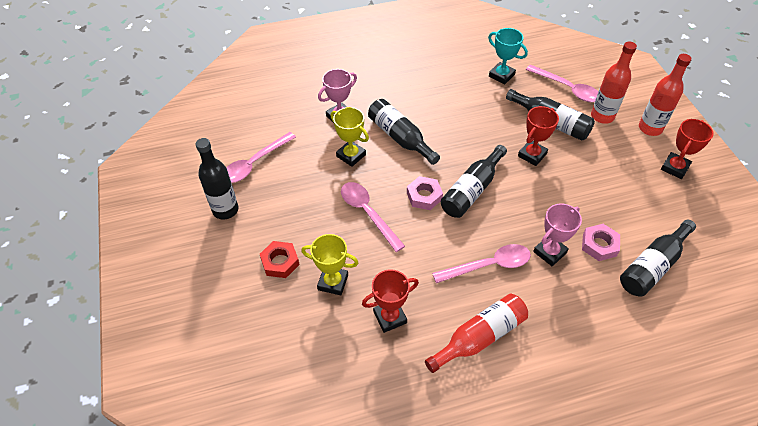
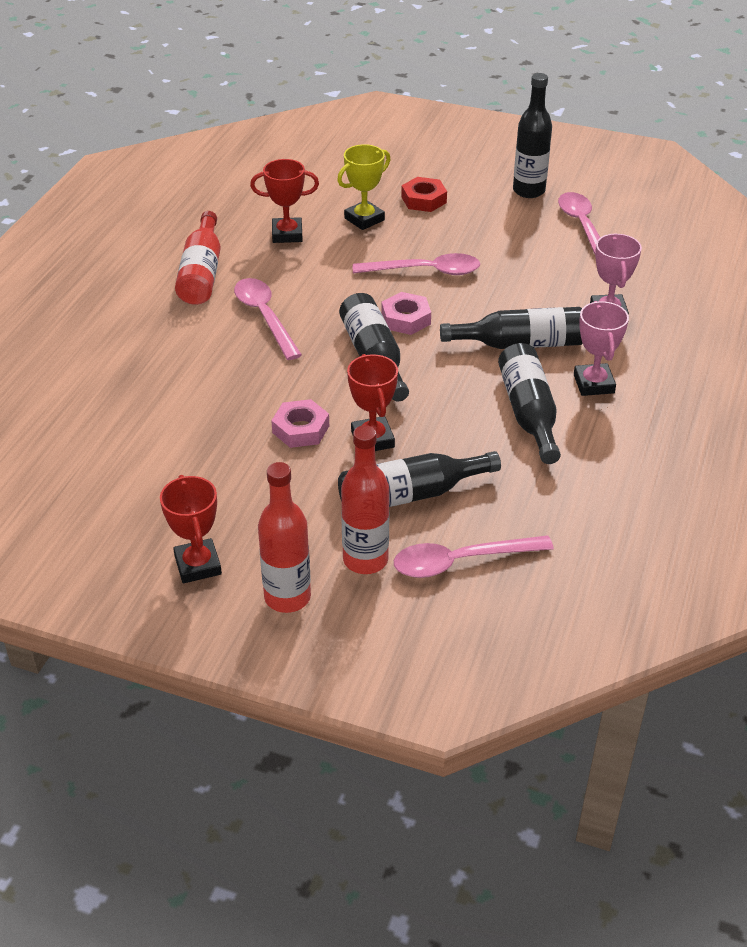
camera: 125 degrees right, 10 degrees down
yellow trophy [331,107,369,167] -> none
red trophy [362,269,419,333] -> red trophy turned 75 degrees clockwise [250,159,319,243]
pink spoon [432,244,531,283] -> pink spoon turned 135 degrees clockwise [234,278,302,360]
turquoise trophy [488,28,528,85] -> none
pink trophy [533,204,582,266] -> pink trophy moved to [574,301,629,396]
pink nut [582,224,620,261] -> pink nut moved to [271,399,329,448]
black bottle [620,220,696,297] -> black bottle moved to [498,343,561,464]

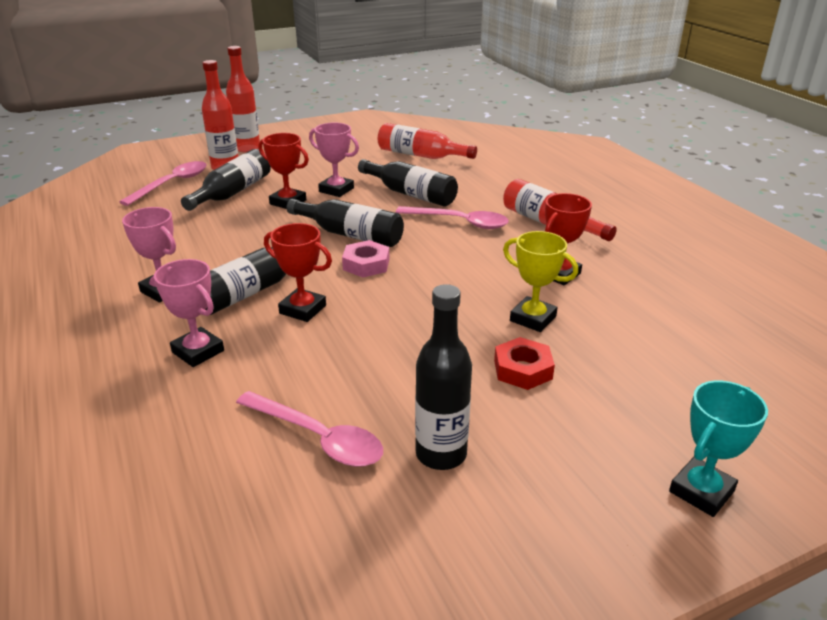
camera: 135 degrees right, 10 degrees down
red trophy [160,475,222,583] -> red trophy moved to [264,223,332,322]
pink nut [271,399,329,448] -> pink trophy [309,123,359,197]
yellow trophy [337,144,391,230] -> yellow trophy turned 60 degrees counterclockwise [503,231,578,332]
pink spoon [353,253,480,275] -> none
black bottle [498,343,561,464] -> black bottle moved to [358,159,458,207]
none -> red bottle [378,123,477,159]
none -> turquoise trophy [669,381,768,517]

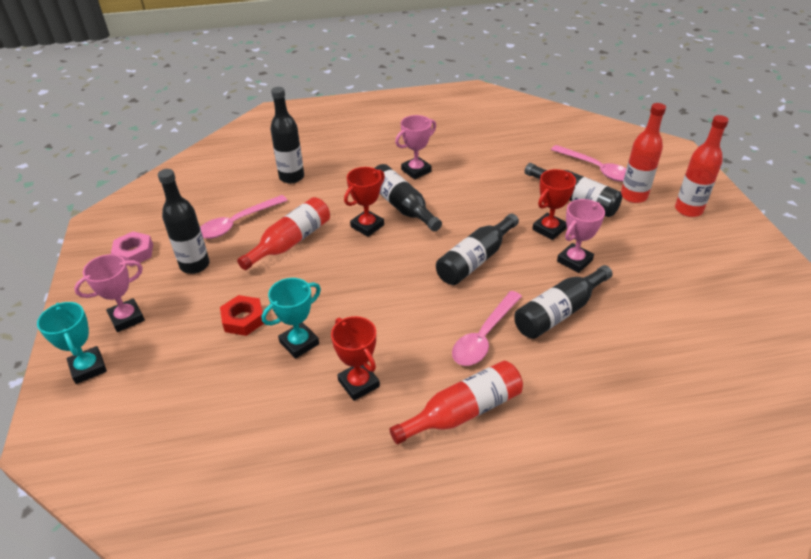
camera: 105 degrees right, 10 degrees up
pink trophy [154,259,224,367] -> pink trophy moved to [74,254,145,332]
pink nut [342,240,389,277] -> pink nut moved to [111,232,153,266]
red bottle [378,123,477,159] -> red bottle moved to [237,197,330,270]
yellow trophy [503,231,578,332] -> turquoise trophy [262,278,321,359]
none -> black bottle [270,87,304,183]

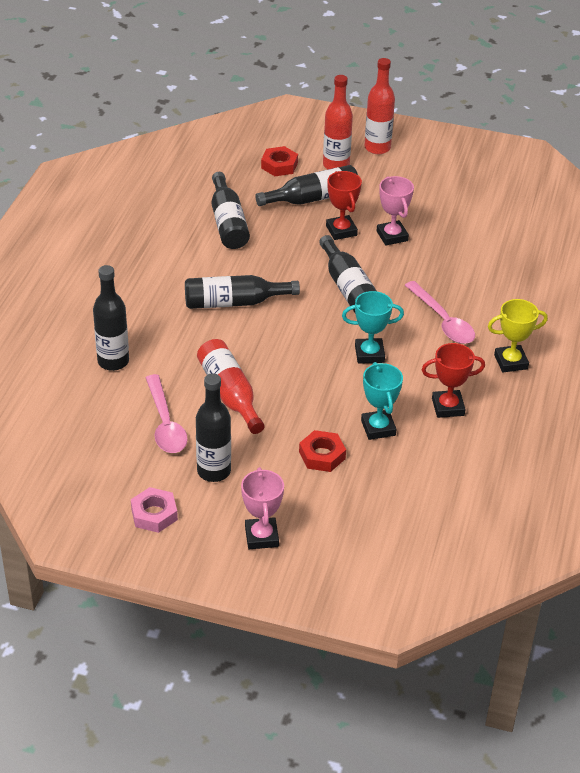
camera: 65 degrees left, 0 degrees up
turquoise trophy [37,302,107,384] -> turquoise trophy moved to [342,291,404,364]
red trophy [344,167,385,237] -> none
red bottle [390,361,523,445] -> yellow trophy [488,299,548,372]
pink trophy [395,115,436,179] -> none
black bottle [514,265,613,339] -> black bottle moved to [211,172,250,249]
pink spoon [551,145,627,182] -> red nut [261,146,298,176]

